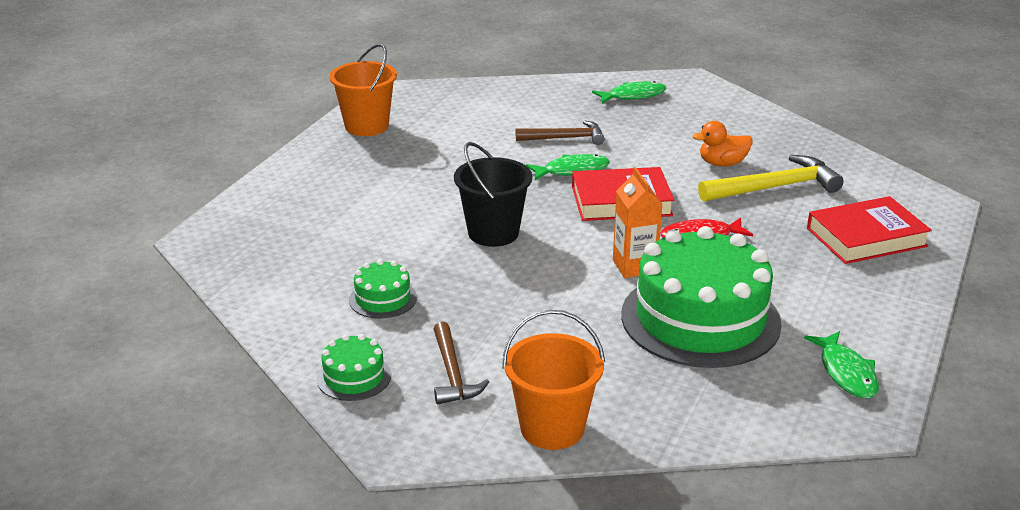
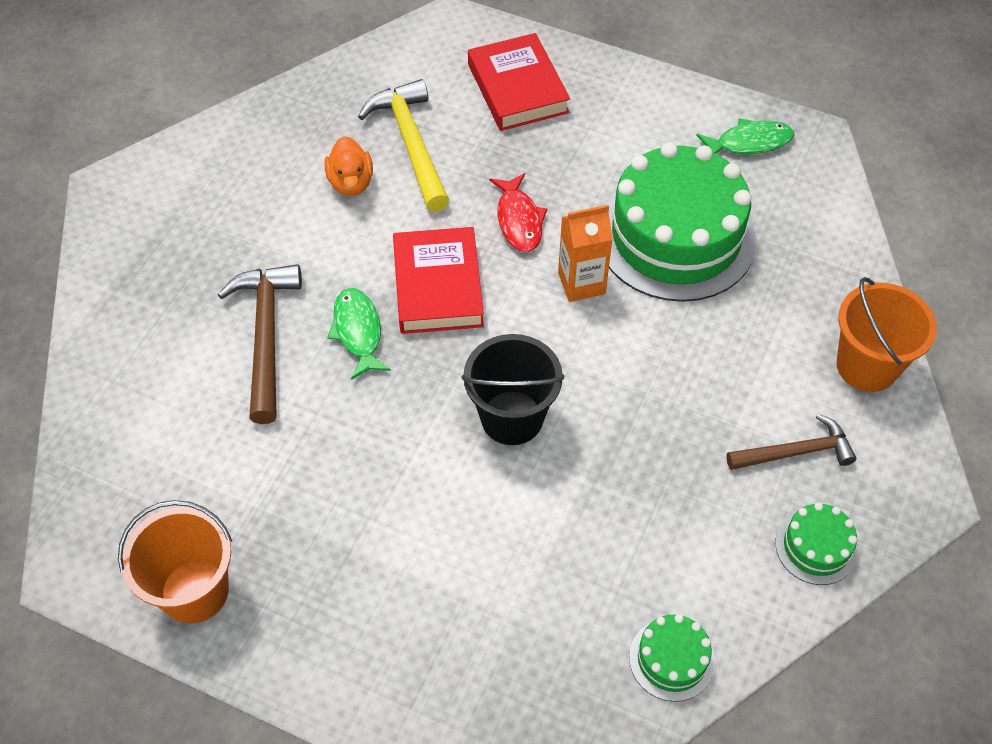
camera: 90 degrees left, 25 degrees up
green cake [349,259,417,319] -> green cake moved to [629,614,715,702]
brown hammer [516,121,604,145] -> brown hammer [218,264,302,424], size x1.52
green fish [592,81,666,104] -> none

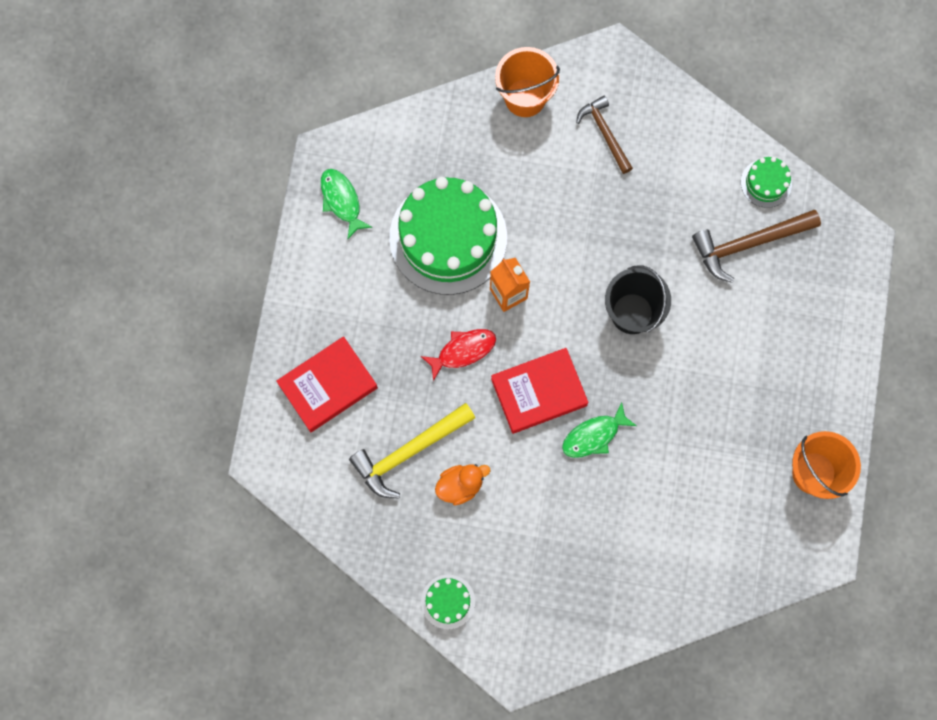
camera: 105 degrees left, 20 degrees up
brown hammer [218,264,302,424] -> brown hammer moved to [692,210,821,283]
green cake [775,502,858,585] -> green cake moved to [421,575,475,629]

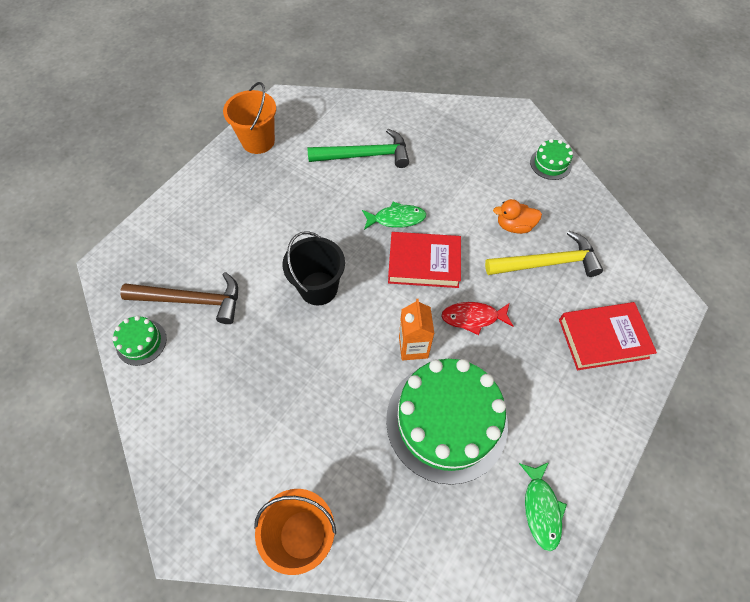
camera: 155 degrees left, 15 degrees down
brown hammer [576,96,633,174] -> none
none -> green hammer [307,129,409,168]

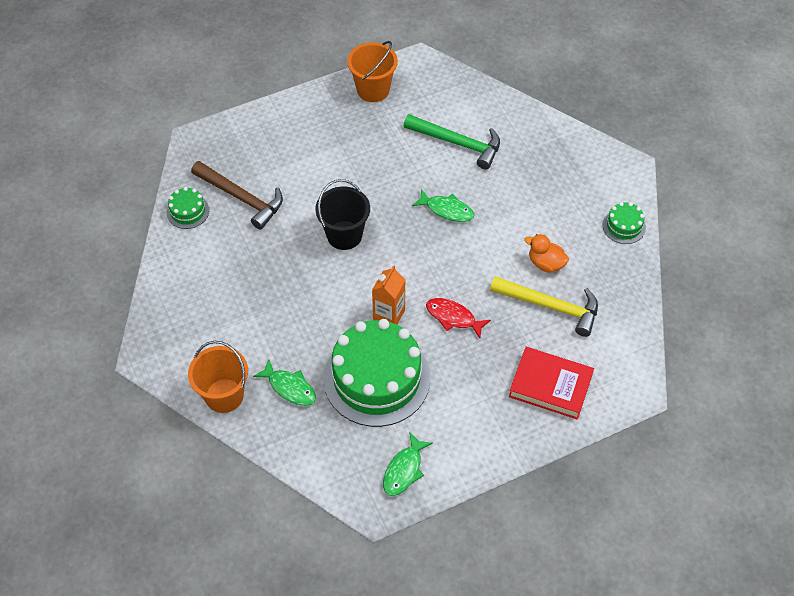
camera: 30 degrees right, 5 degrees down
red book [388,232,461,288] -> none
none -> green fish [253,359,316,406]

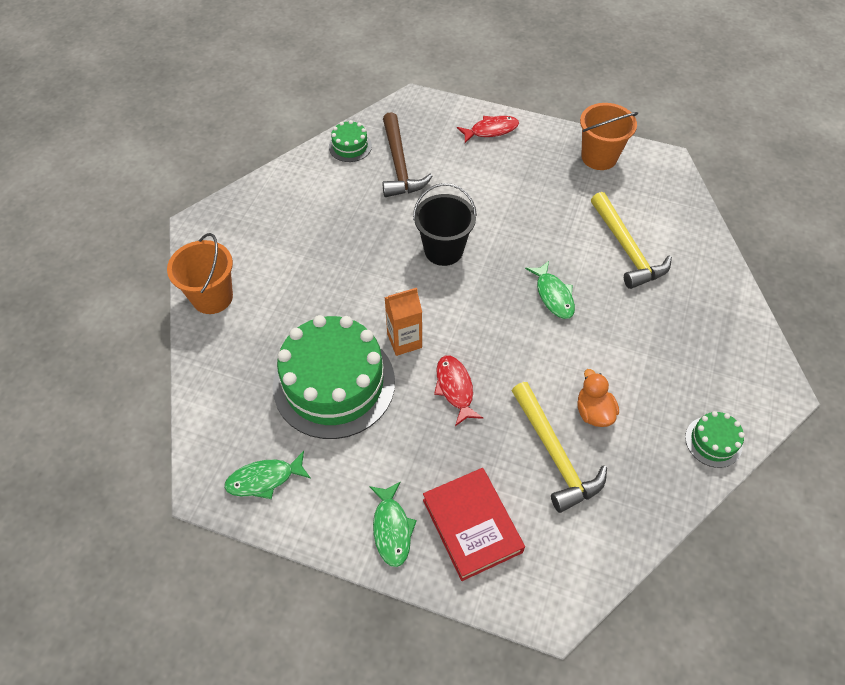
camera: 45 degrees right, 0 degrees up
green fish [253,359,316,406] -> green fish moved to [369,482,417,567]
green hammer [404,114,500,169] -> yellow hammer [591,192,672,289]
none -> red fish [457,116,519,143]

